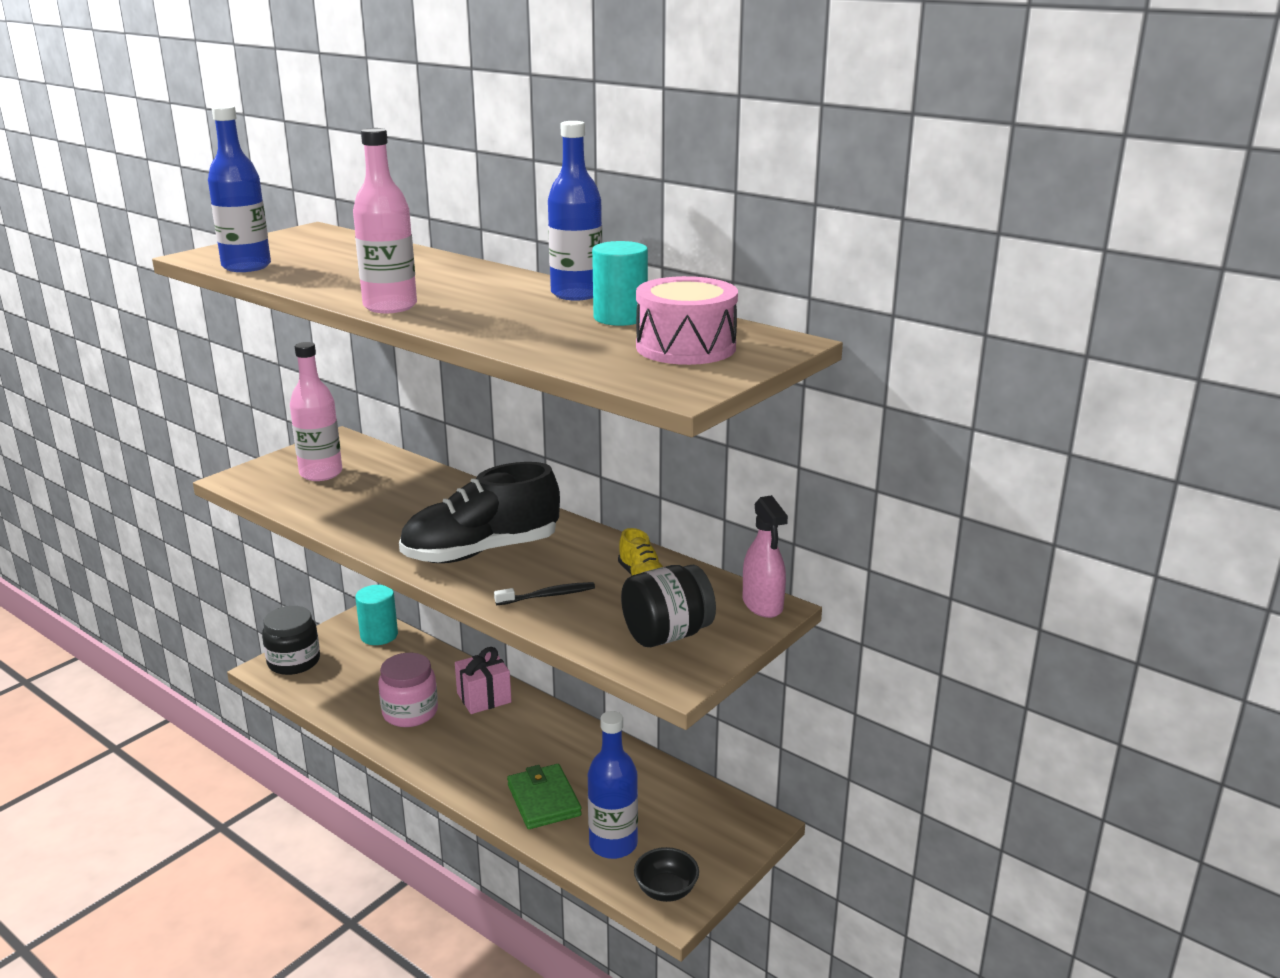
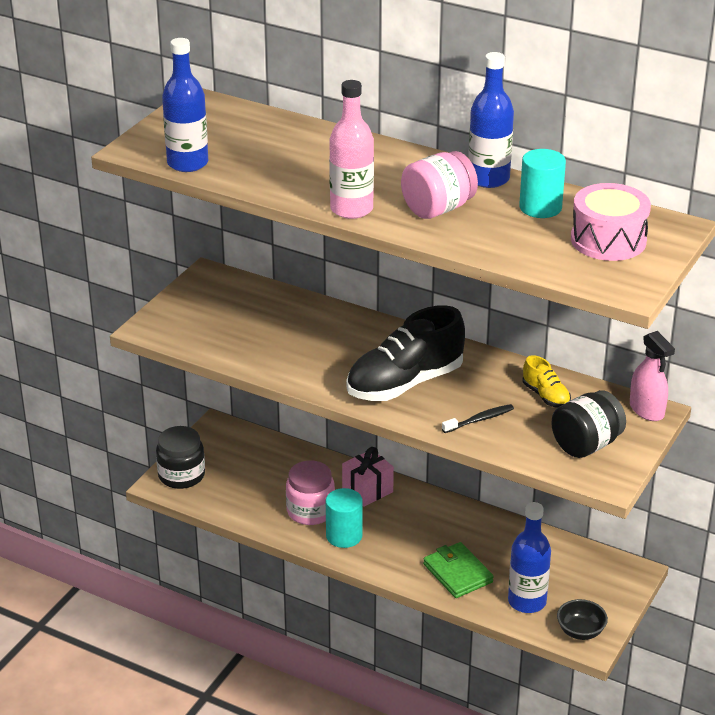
camera: 10 degrees left, 10 degrees up
pink bottle [290,342,342,481] -> none
turquoise cylinder [355,585,398,645] -> turquoise cylinder moved to [326,488,363,548]
none -> pink jar [401,151,478,219]

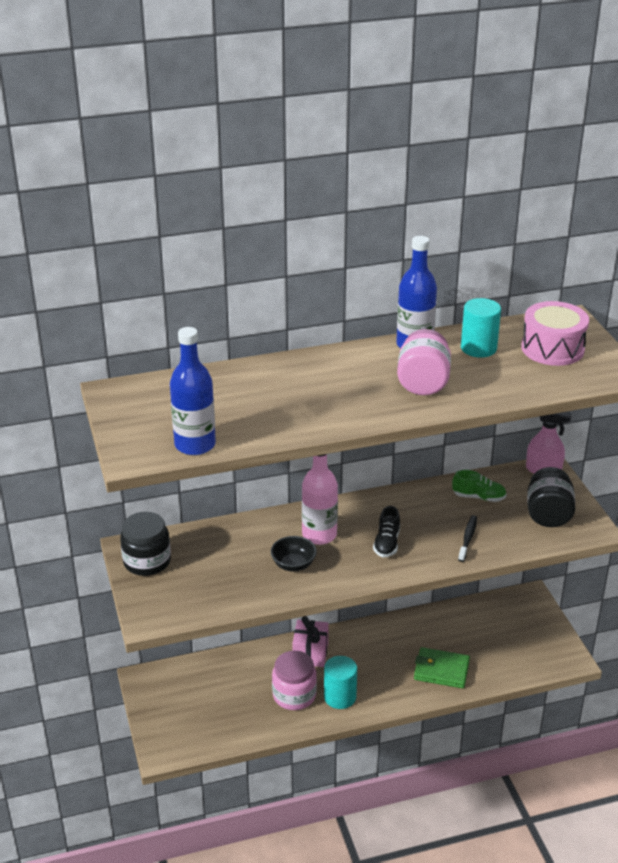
camera: 45 degrees left, 0 degrees up
black jar [156,426,205,489] -> black jar moved to [120,512,171,576]
pink bottle [329,80,374,219] -> pink bottle moved to [302,454,338,545]
black shoe [346,305,465,401] -> black shoe [373,506,400,557], size x0.47
blue bottle [508,502,551,613] -> none
yellow shoe [523,355,571,408] -> green shoe [452,470,507,502]
black bowl [557,599,608,640] -> black bowl moved to [271,536,317,572]

